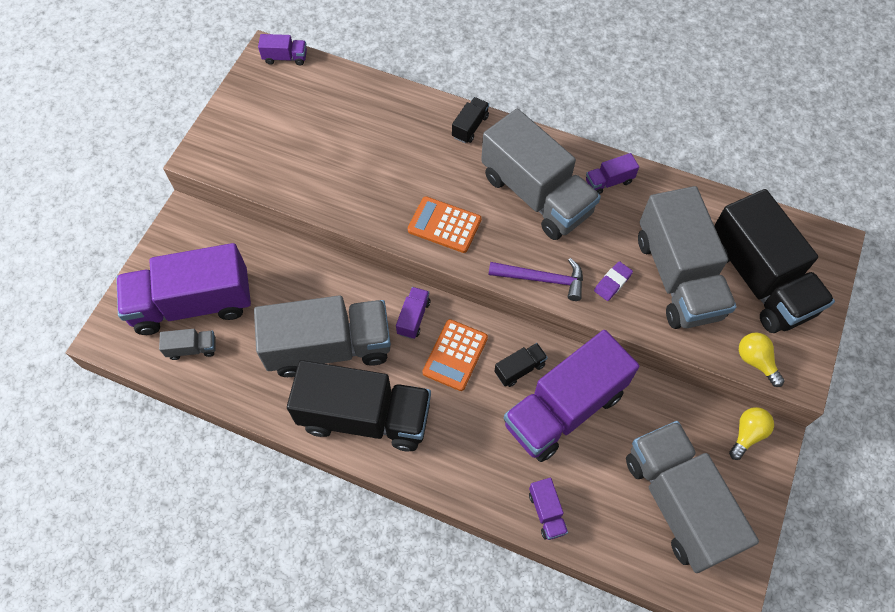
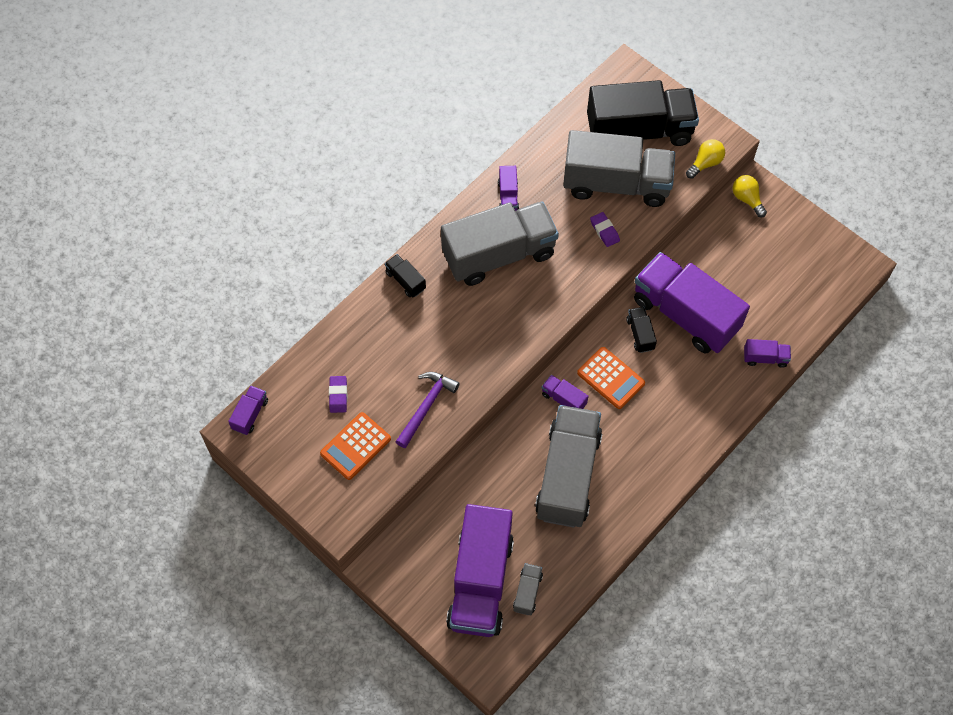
camera: 70 degrees left, 0 degrees up
black truck [287,360,431,452] -> none
orange calculator [408,196,481,253] -> orange calculator moved to [320,412,391,480]
purple hammer [488,258,583,301] -> purple hammer moved to [395,372,460,448]
purple truck [504,330,639,462] -> purple truck turned 150 degrees clockwise [634,252,750,353]
grey truck [626,421,759,573] -> none
yellow light bulb [739,332,785,387] -> yellow light bulb turned 150 degrees clockwise [686,139,725,179]
none -> purple eraser [329,376,347,413]

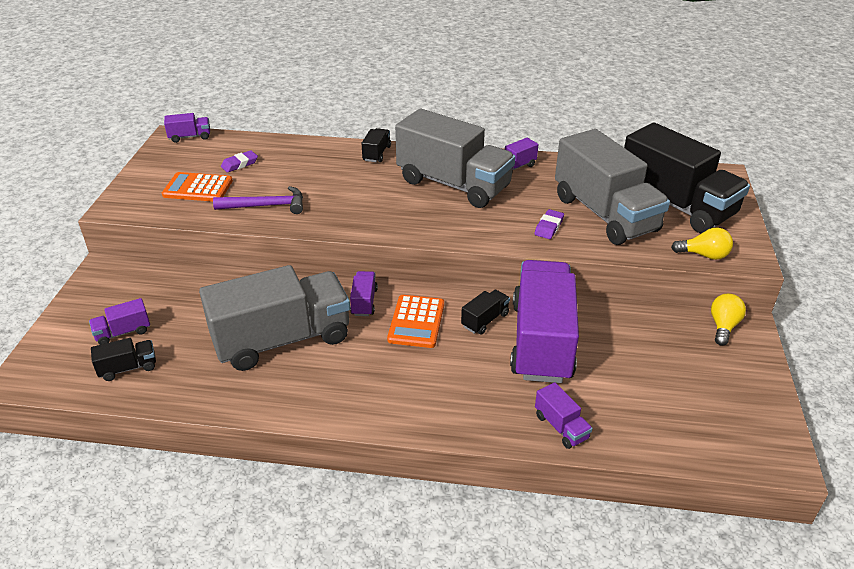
camera: 55 degrees right, 25 degrees down
purple truck [446,504,514,637] -> purple truck [89,298,150,345], size x0.41
grey truck [513,563,543,616] -> black truck [91,338,156,381]

